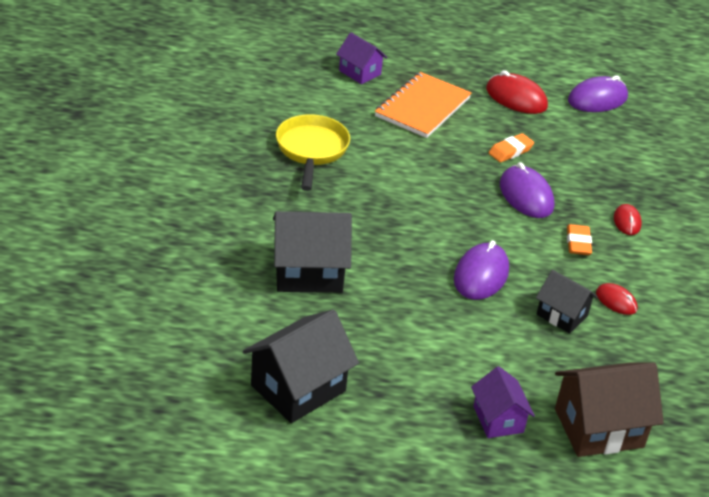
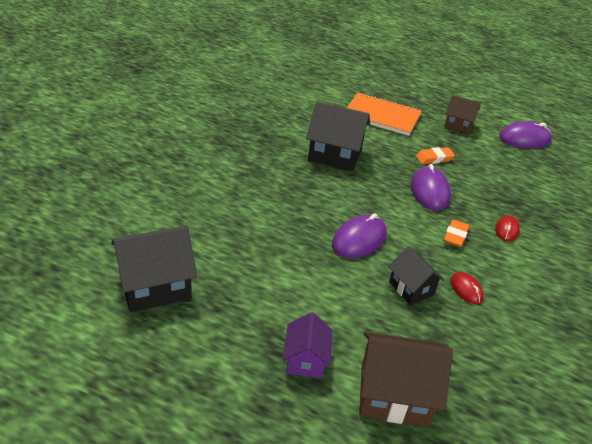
camera: 20 degrees right, 0 degrees up
black house [273,211,352,293] -> black house moved to [306,101,370,171]
yellow pan [276,114,350,191] -> none
purple house [336,33,387,84] -> none
orange notebook [375,72,472,138] -> orange notebook turned 60 degrees clockwise [347,92,422,136]
red mouse [486,70,548,114] -> brown house [444,95,481,134]

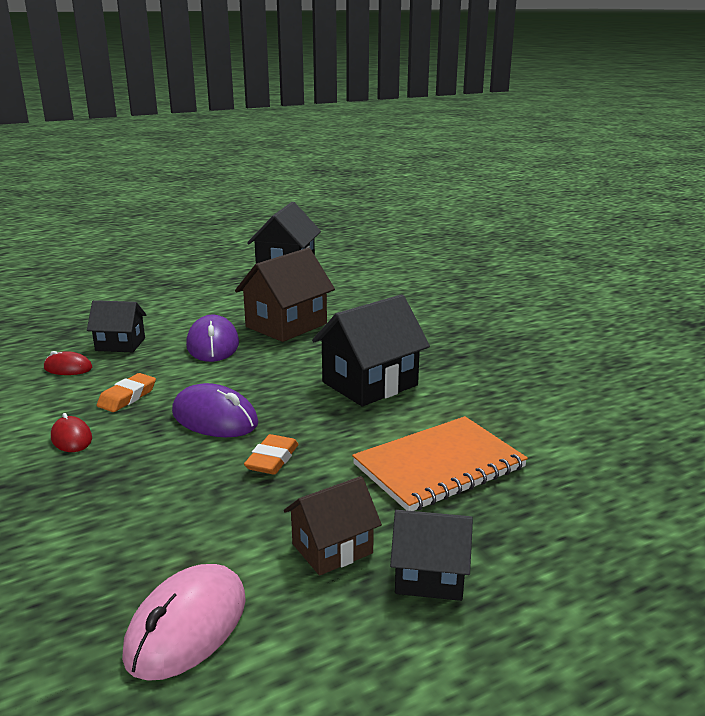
camera: 130 degrees right, 15 degrees down
purple house [283,312,333,378] -> none
brown house [359,332,453,427] -> brown house moved to [235,248,335,342]
orange eraser [444,219,470,247] -> orange eraser turned 60 degrees clockwise [97,373,156,412]
purple mouse [499,121,552,149] -> pink mouse [122,564,246,681]
none -> black house [390,510,473,601]

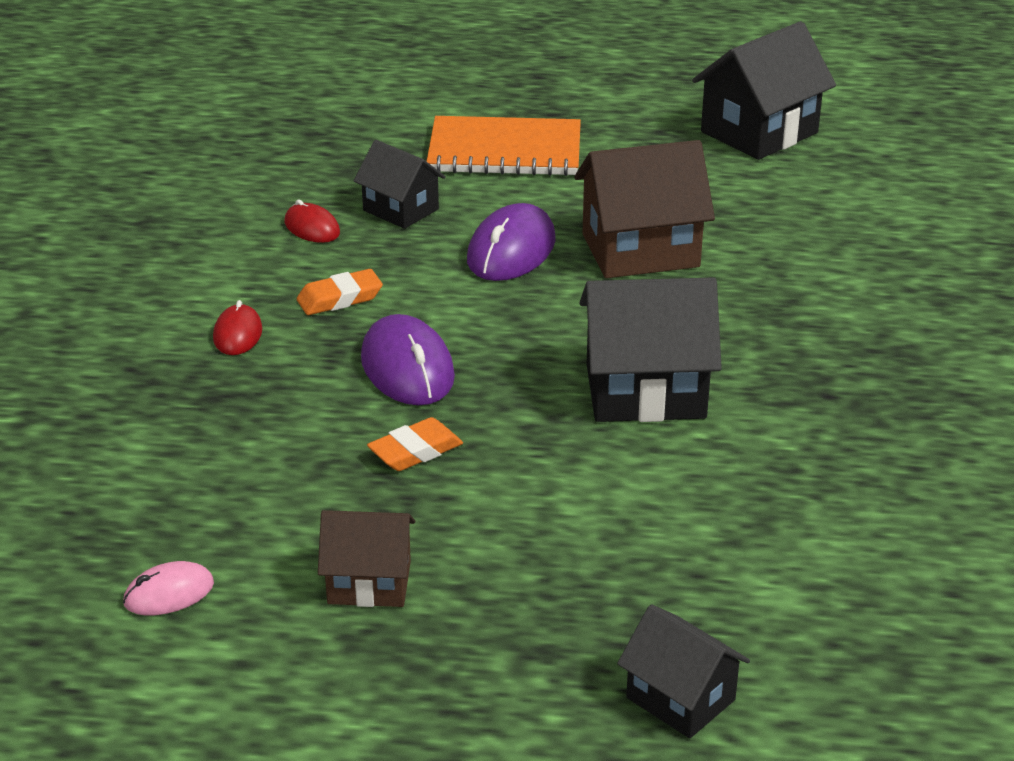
camera: 35 degrees right, 10 degrees up
pink mouse [122,564,246,681] -> pink mouse [123,561,214,615], size x0.57
orange notebook [352,416,528,511] -> orange notebook moved to [427,116,581,176]
black house [390,510,473,601] -> black house moved to [617,604,750,739]

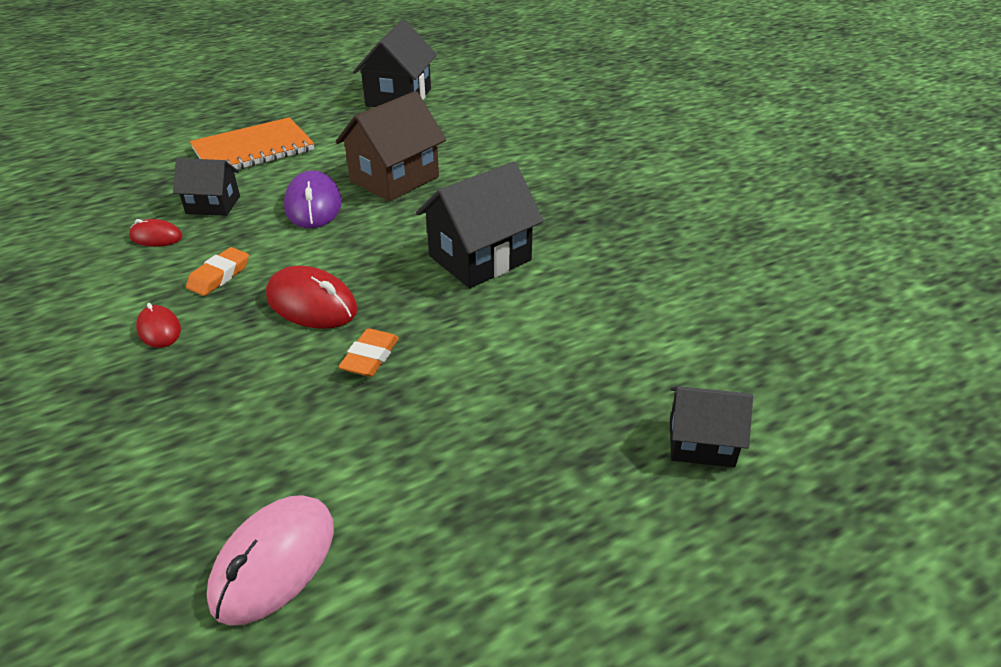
camera: 35 degrees left, 5 degrees up
pink mouse [123,561,214,615] -> pink mouse [207,495,334,626], size x1.76
brown house [318,510,415,607] -> none
purple mouse [361,314,455,405] -> red mouse [266,266,358,329]

